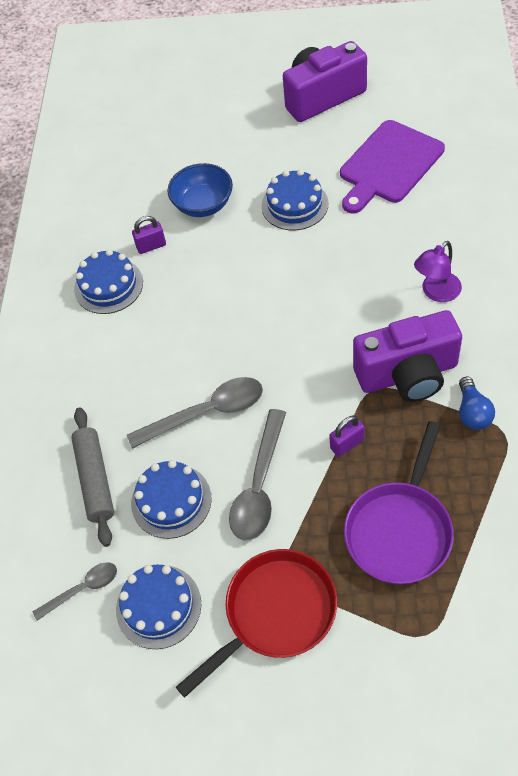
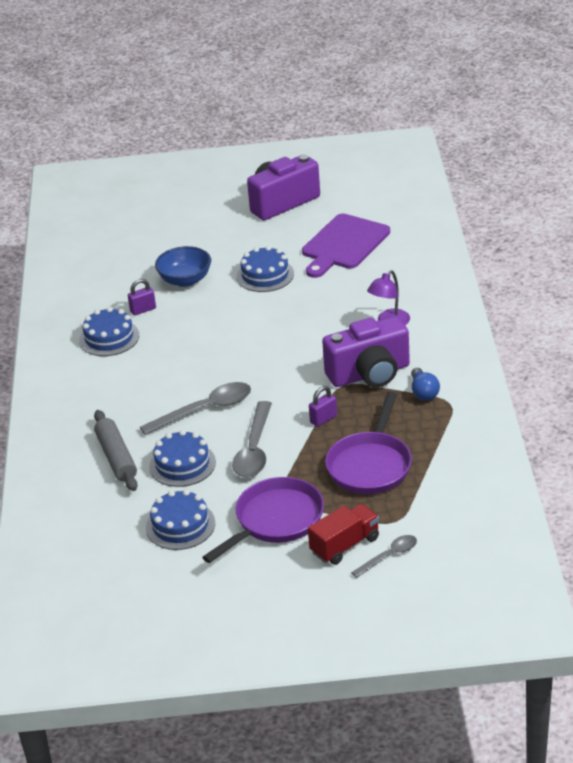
camera: 10 degrees left, 20 degrees down
grey spoon [33,562,117,621] -> grey spoon moved to [351,535,417,578]
red pan [176,549,337,698] -> purple pan [202,477,324,563]
none -> red truck [308,504,379,565]

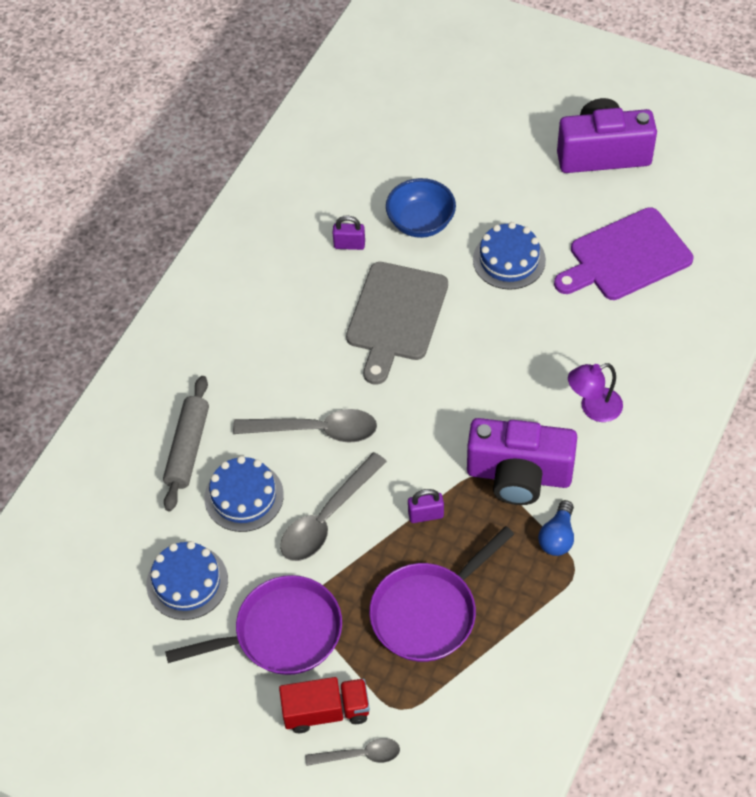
camera: 30 degrees right, 20 degrees up
blue cake [79,307,139,356] -> none
none -> grey cutting board [346,262,448,385]

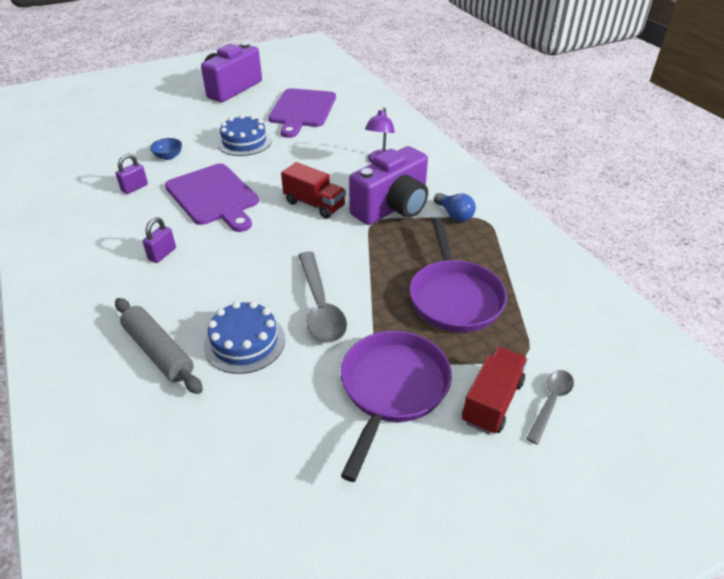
camera: 55 degrees left, 15 degrees down
blue cake [146,541,228,620] -> none
grey spoon [233,409,377,443] -> none
grey cutting board [346,262,448,385] -> purple cutting board [165,164,259,232]
blue bowl [386,178,456,238] -> blue bowl [150,138,182,160], size x0.57
purple padlock [408,489,444,523] -> purple padlock moved to [142,217,176,263]
none -> red truck [281,162,346,219]

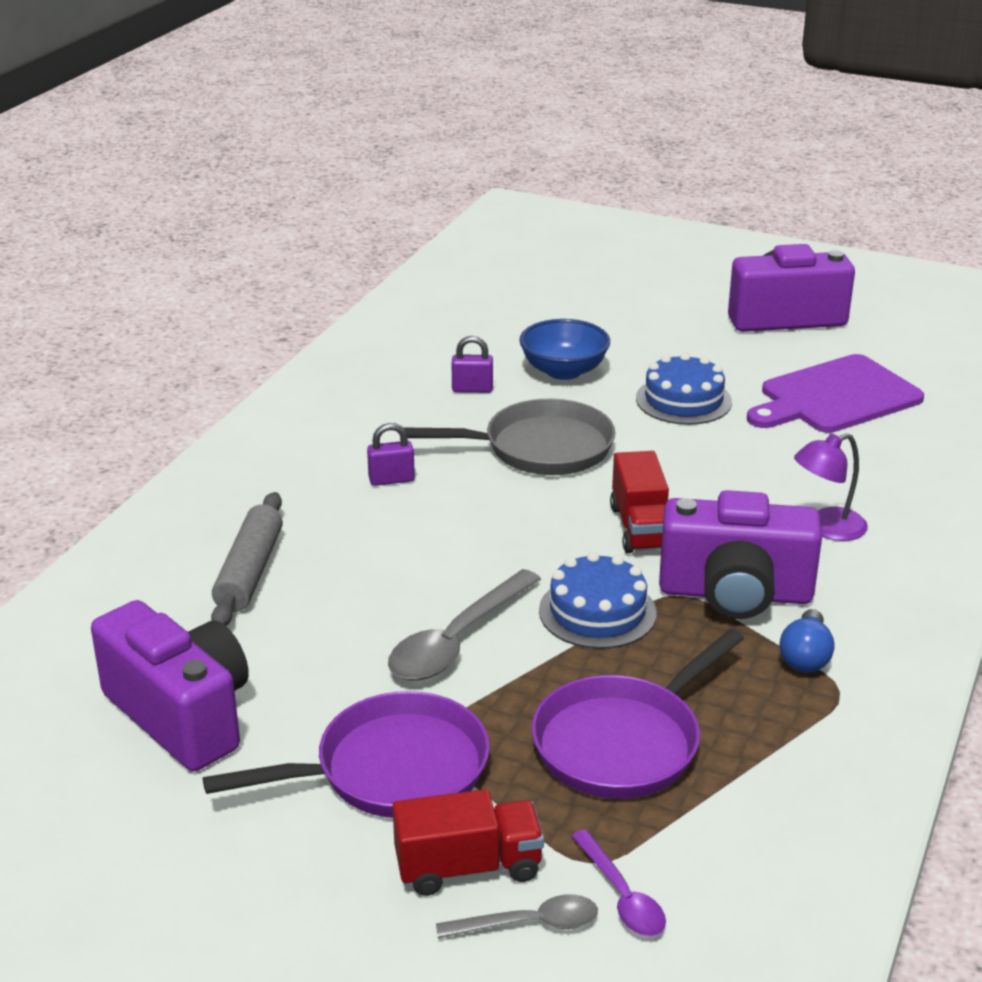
camera: 50 degrees right, 10 degrees down
blue bowl [150,138,182,160] -> blue bowl [519,319,610,380], size x1.76
purple cutting board [165,164,259,232] -> grey pan [403,399,616,475]
blue cake [204,301,285,374] -> blue cake moved to [539,552,657,649]
none -> purple camera [91,600,249,771]
none -> purple spoon [571,830,666,937]

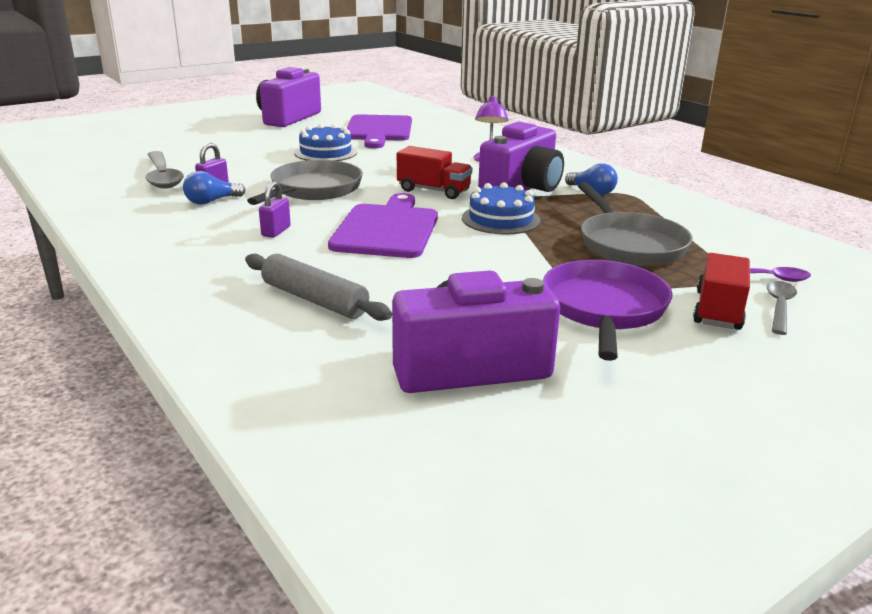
camera: 60 degrees left, 5 degrees down
grey spoon [388,569,541,681] -> grey spoon moved to [146,151,184,188]
blue bowl [519,319,610,380] -> none
purple pan [531,629,744,799] -> grey pan [578,182,693,266]
none -> blue light bulb [183,171,245,205]
none -> purple cutting board [328,193,438,258]

